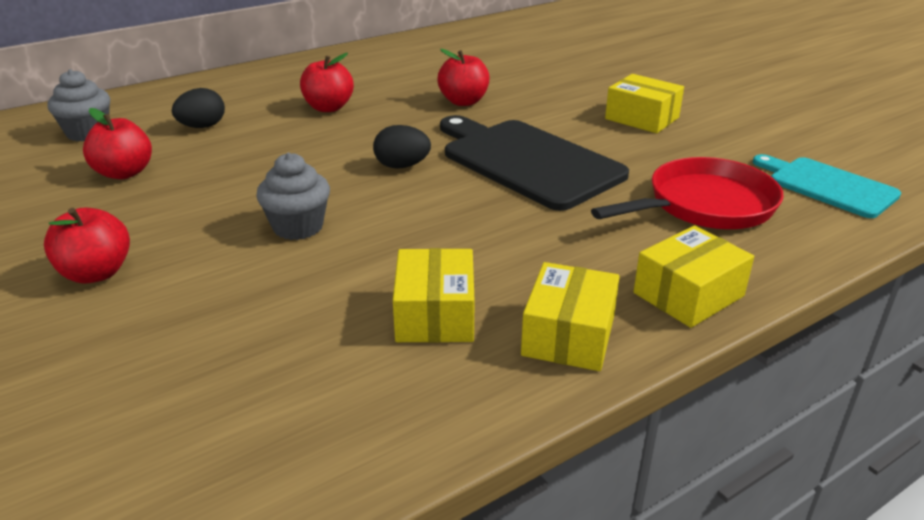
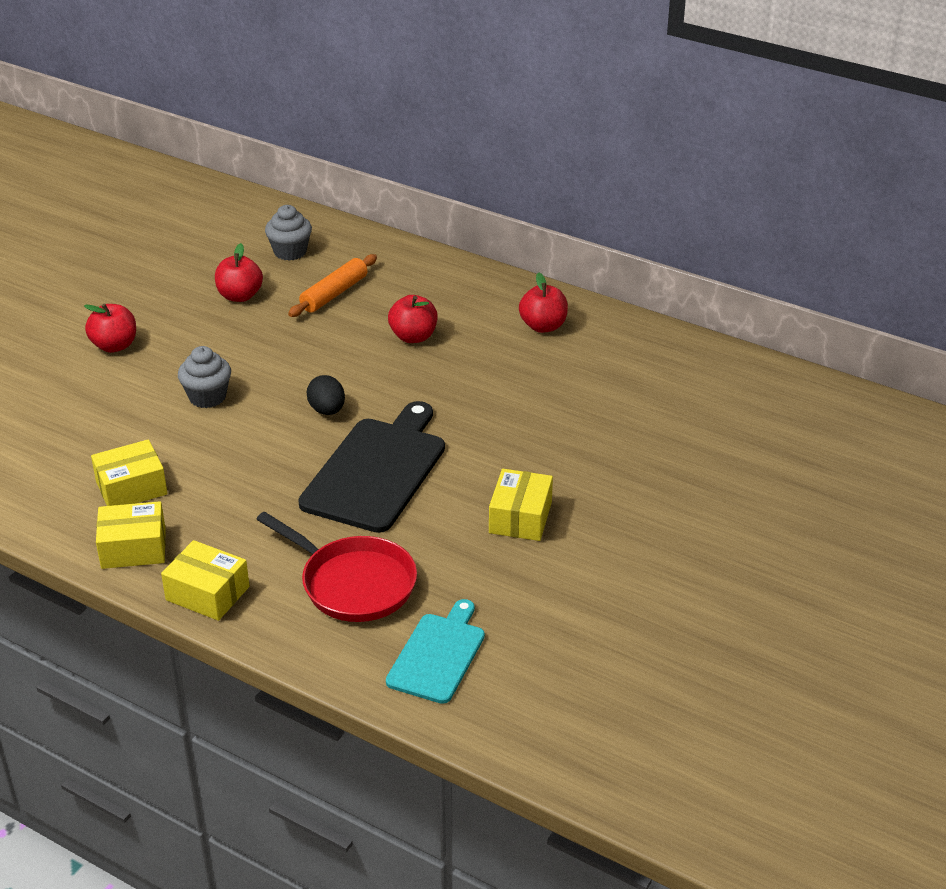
camera: 65 degrees right, 5 degrees up
black egg [172,88,225,128] -> orange rolling pin [288,254,377,317]
red apple [437,49,490,106] -> red apple moved to [519,273,568,333]

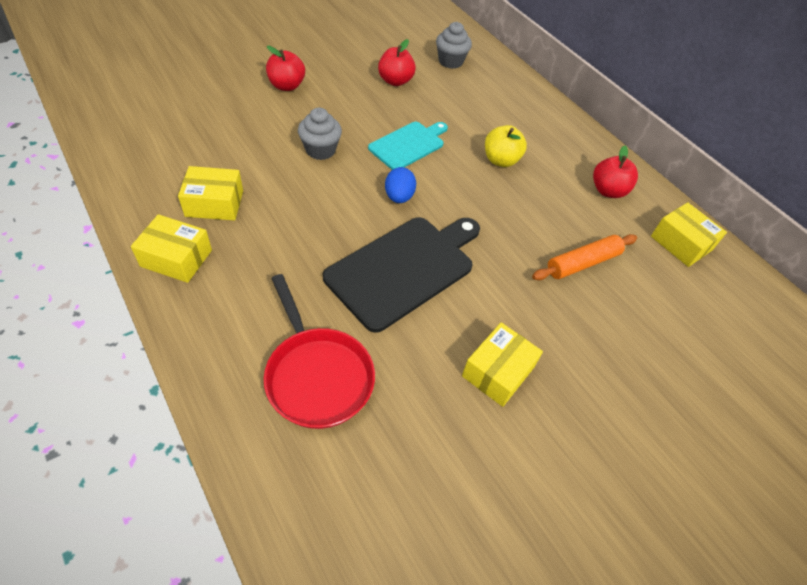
camera: 20 degrees right, 15 degrees up
yellow box [161,540,249,621] -> yellow box moved to [651,202,727,267]
orange rolling pin [288,254,377,317] -> orange rolling pin moved to [532,234,637,280]
black egg [307,375,345,415] -> blue egg [385,167,416,203]
turquoise cutting board [386,599,485,704] -> turquoise cutting board moved to [368,122,448,170]
red apple [388,295,438,343] -> yellow apple [485,125,527,167]

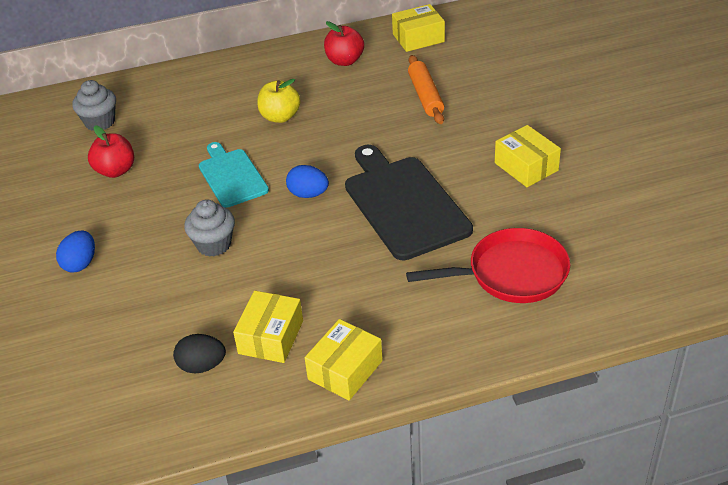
camera: 65 degrees left, 10 degrees down
red apple [266,46,305,91] -> blue egg [56,230,95,273]
none -> black egg [173,334,226,373]

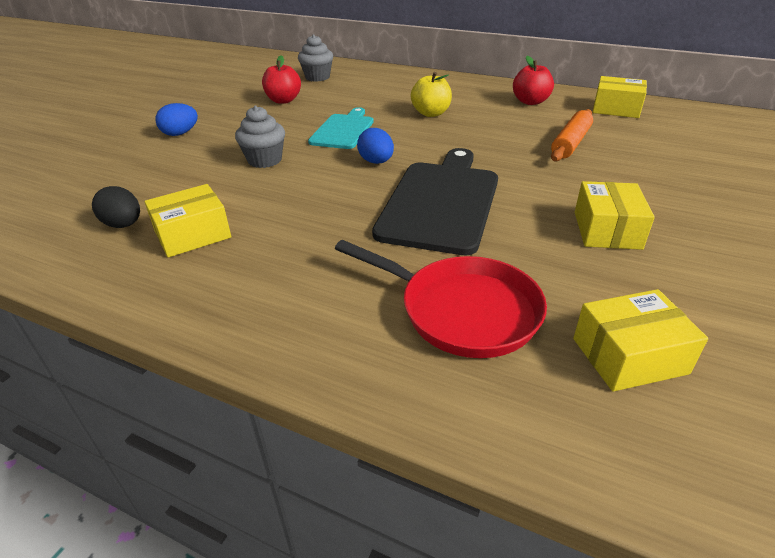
camera: 40 degrees right, 5 degrees down
yellow box [305,319,383,400] -> yellow box moved to [573,289,708,392]

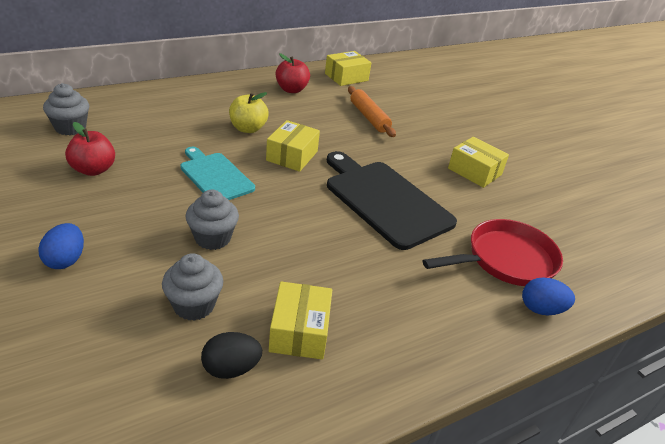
camera: 60 degrees left, 0 degrees up
blue egg [357,128,394,164] -> blue egg moved to [522,277,575,315]
yellow box [573,289,708,392] -> yellow box moved to [266,120,320,172]
none -> grey cupcake [162,253,223,321]

